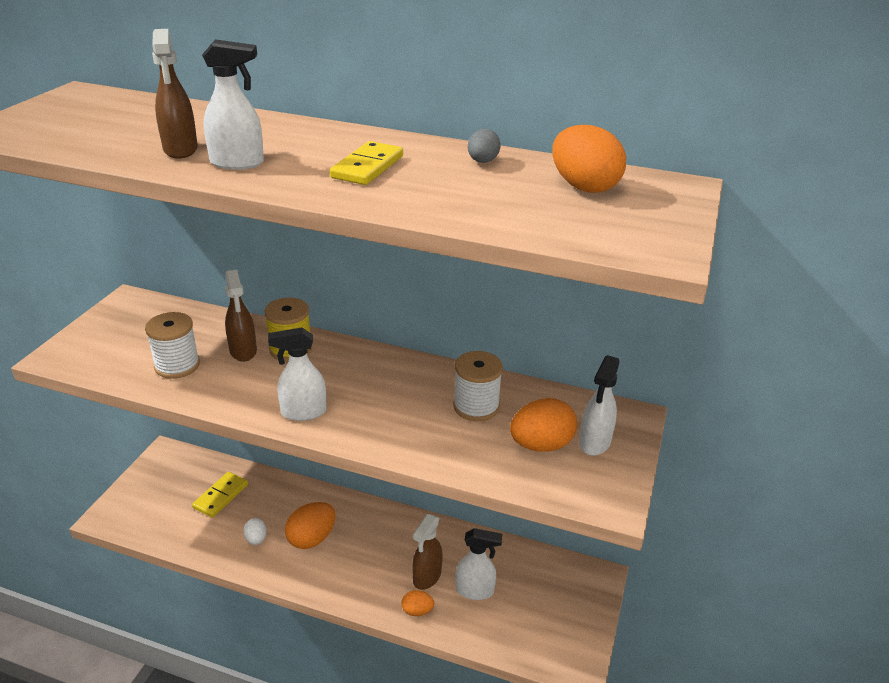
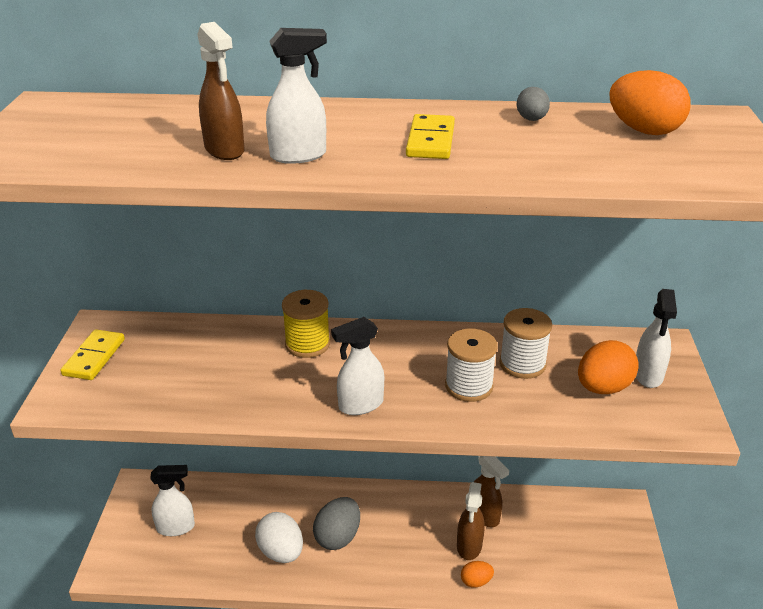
camera: 15 degrees left, 0 degrees up
white spool [145,312,200,379] -> white spool moved to [445,329,498,402]
yellow domino [192,472,248,518] -> yellow domino moved to [61,329,125,380]
brown spray bottle [225,270,257,362] -> brown spray bottle moved to [474,456,509,527]
white egg [243,518,267,545] -> white egg [255,512,303,563], size x1.80
orange egg [285,502,336,549] -> grey egg [313,497,360,550]
white spray bottle [456,528,502,600] -> white spray bottle moved to [150,465,195,536]

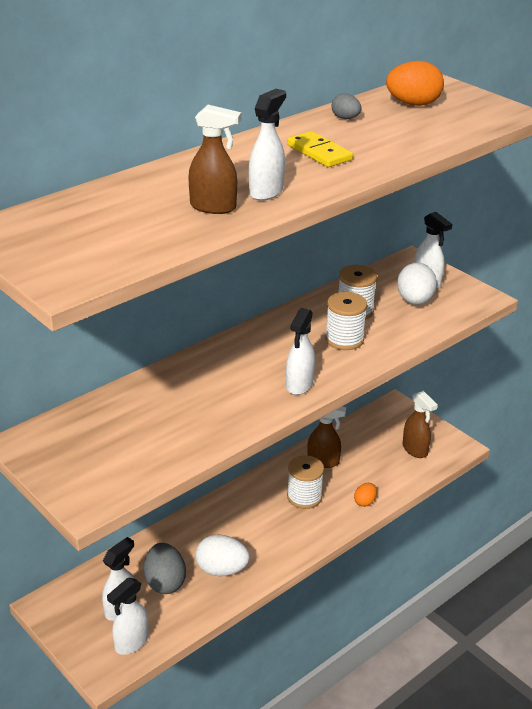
camera: 45 degrees left, 0 degrees up
yellow domino [61,329,125,380] -> none
yellow spool [282,290,330,358] -> none
grey egg [313,497,360,550] -> grey egg moved to [144,543,186,594]
brown spray bottle [457,482,485,560] -> brown spray bottle moved to [403,391,438,458]
orange egg [578,340,639,394] -> white egg [397,263,437,305]
none -> white spray bottle [107,577,149,655]
none -> white spool [287,455,324,509]

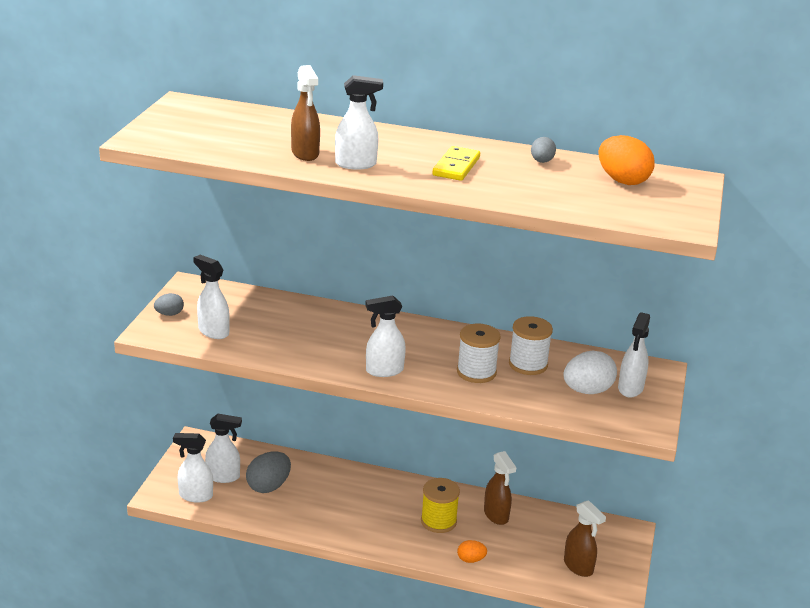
camera: 55 degrees right, 5 degrees down
white egg [195,535,250,576] -> none
white spool [287,455,324,509] -> yellow spool [421,478,460,533]
brown spray bottle [403,391,438,458] -> brown spray bottle turned 60 degrees counterclockwise [564,500,606,577]
none -> grey egg [154,293,184,316]
none -> white spray bottle [193,255,230,339]

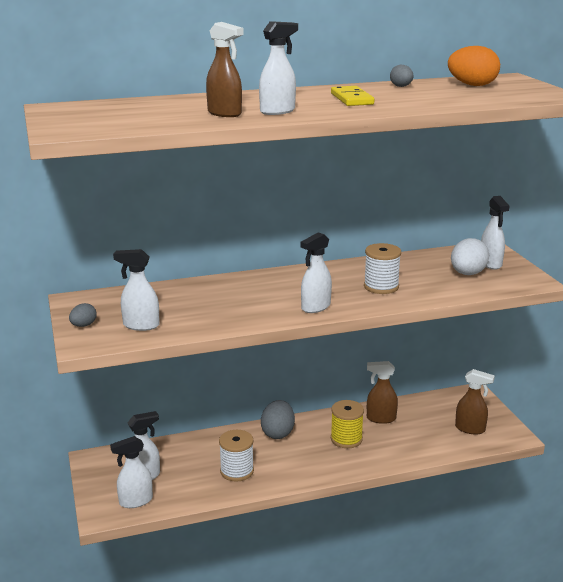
camera: 30 degrees left, 5 degrees down
grey egg [246,451,291,493] -> grey egg moved to [261,400,295,439]
orange egg [457,540,487,563] -> none
brown spray bottle [484,451,516,525] -> brown spray bottle turned 150 degrees clockwise [367,361,398,424]
white spool [509,316,553,375] -> white spool moved to [219,430,254,481]

